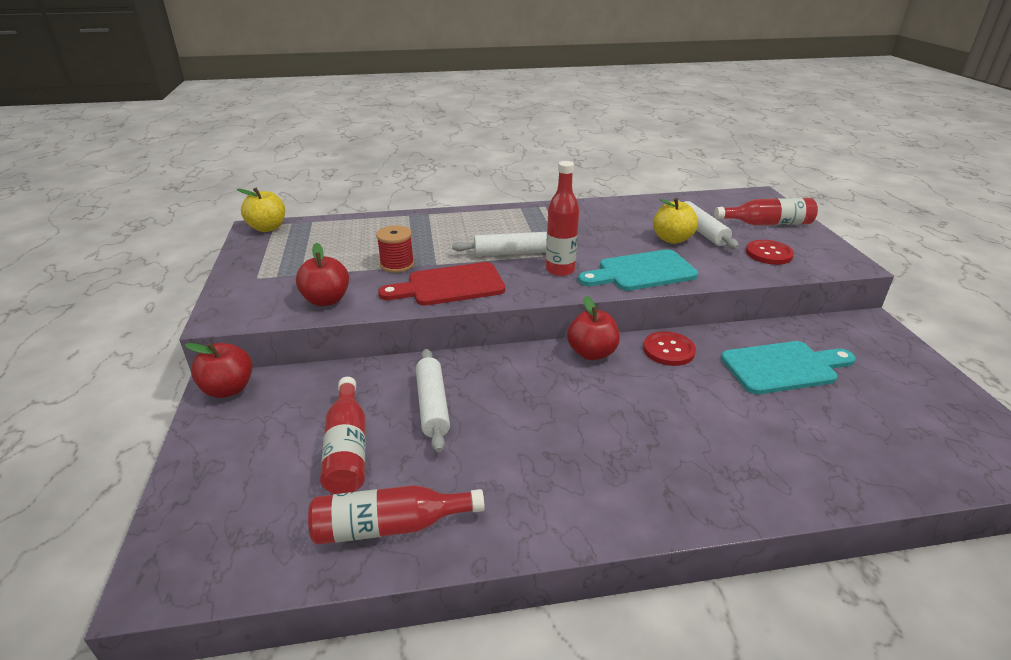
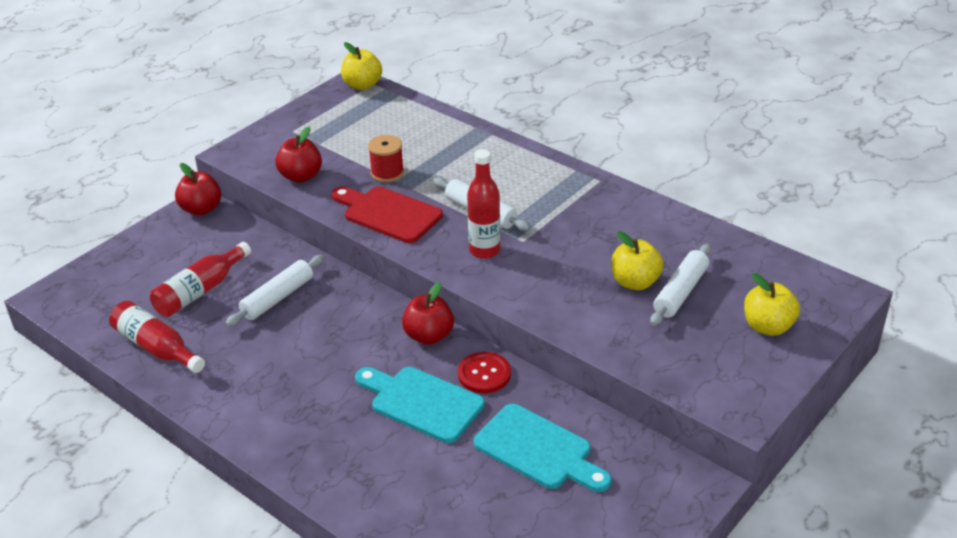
camera: 50 degrees right, 5 degrees up
turquoise cutting board [578,249,698,291] -> turquoise cutting board moved to [355,367,485,443]
red bottle [714,198,818,225] -> yellow apple [744,273,800,336]
red button [746,240,794,265] -> none

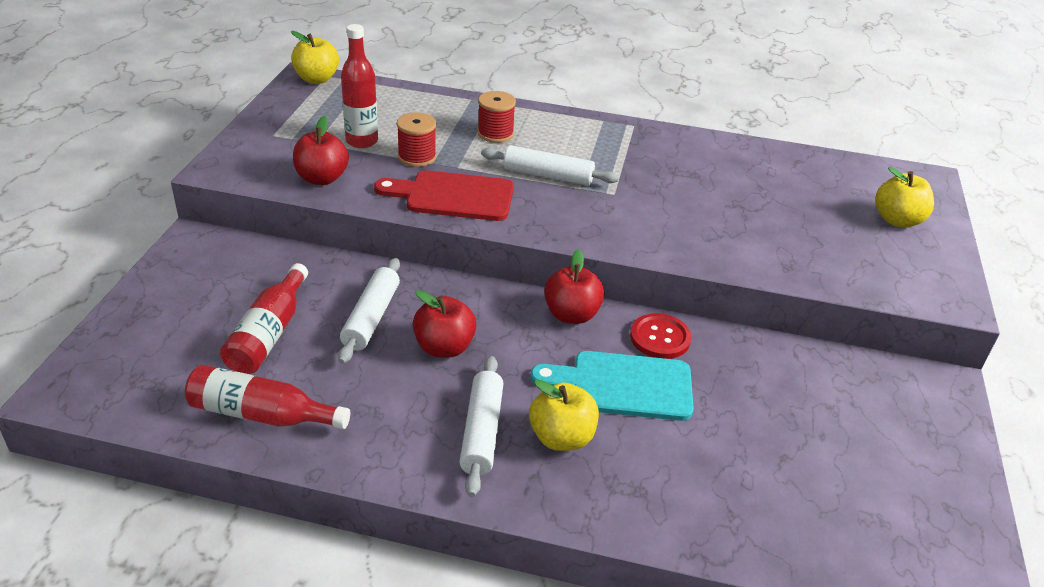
camera: 30 degrees left, 0 degrees up
red apple [175,163,221,216] -> red apple moved to [413,290,477,358]
red bottle [467,149,501,259] -> red bottle moved to [341,24,378,148]
turquoise cutting board [474,404,611,492] -> none
yellow apple [611,231,664,290] -> yellow apple moved to [529,380,599,451]
white rolling pin [650,244,711,326] -> white rolling pin moved to [459,356,503,497]
none -> red spool [477,91,516,143]

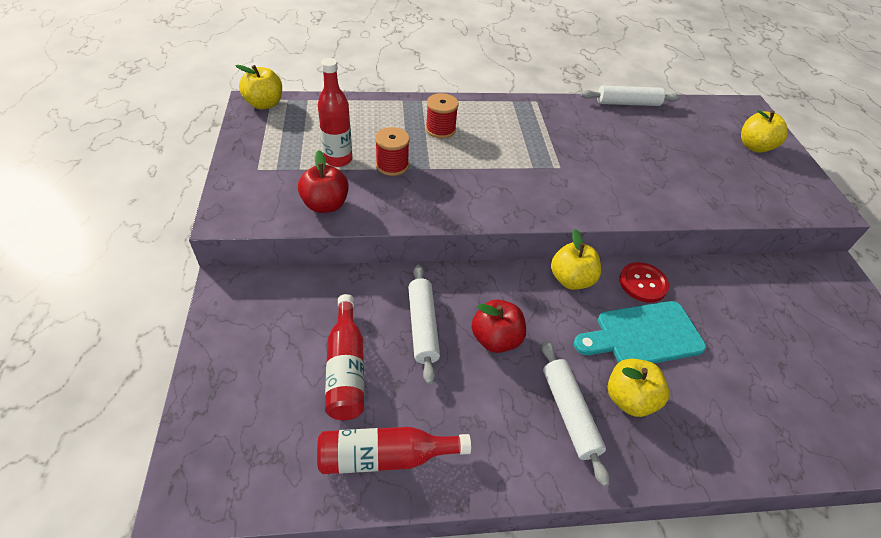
camera: 20 degrees left, 10 degrees up
red cutting board [374,171,514,221] -> none
white rolling pin [481,145,619,186] -> white rolling pin moved to [581,86,681,106]
red apple [544,249,605,324] -> yellow apple [551,229,601,290]

